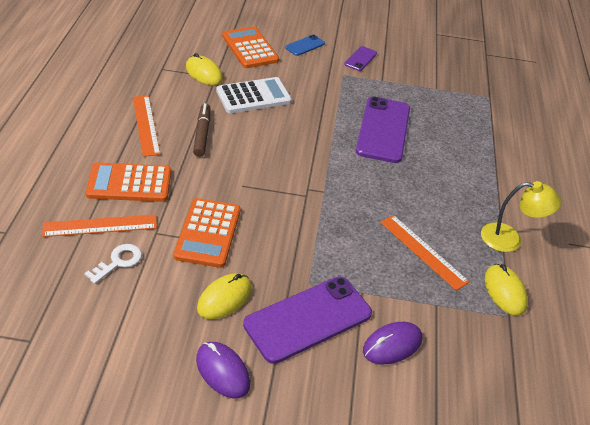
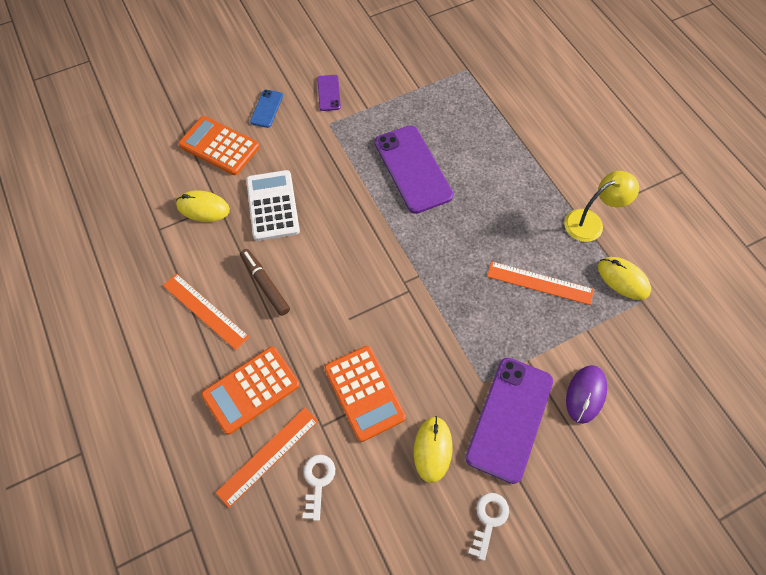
camera: 30 degrees left, 20 degrees up
purple mouse [196,342,250,398] -> white key [468,493,509,561]
white calculator [216,77,292,113] -> white calculator turned 45 degrees counterclockwise [246,170,300,241]

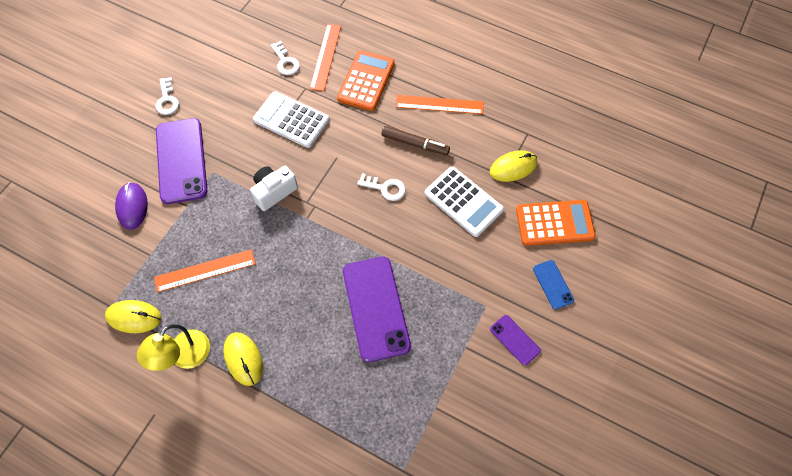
camera: 145 degrees right, 0 degrees up
orange calculator [324,346,406,442] -> white calculator [253,91,329,148]
purple phone [375,125,453,214] -> purple phone turned 45 degrees clockwise [343,257,411,362]
yellow mouse [414,416,452,483] -> yellow mouse moved to [223,332,263,386]
none -> white camera [250,166,298,211]
none -> white key [357,173,406,201]

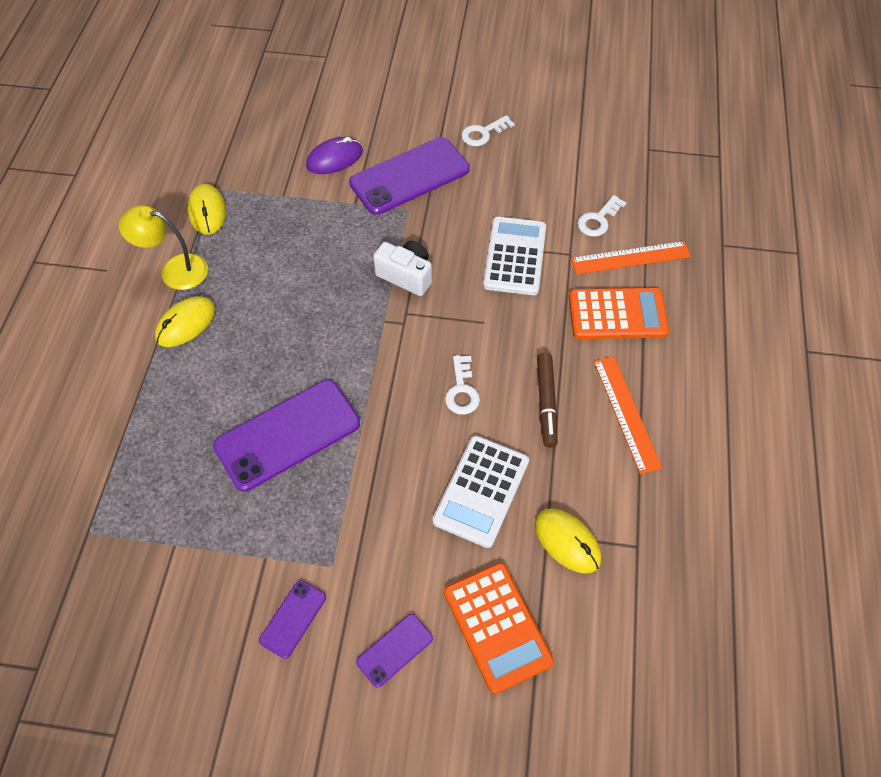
camera: 70 degrees right, 5 degrees down
orange ruler [154,249,255,292] -> none
blue phone [533,260,574,310] -> purple phone [356,614,433,688]

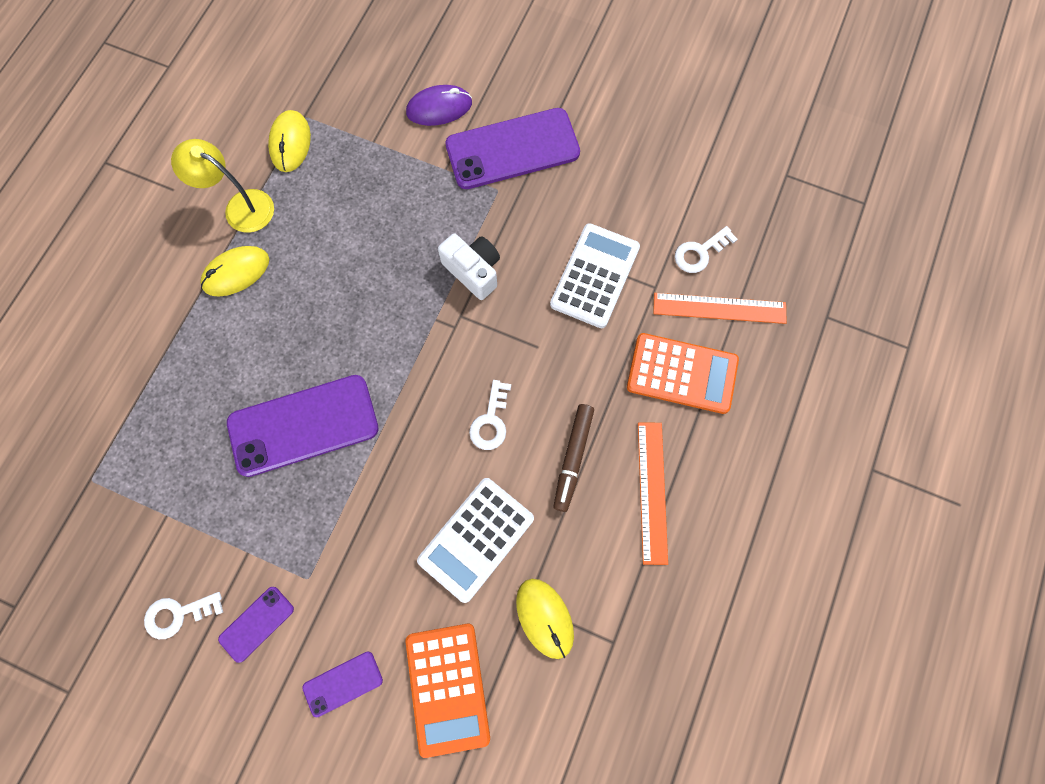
camera: 15 degrees right, 15 degrees up
white key [461,115,515,146] -> white key moved to [144,592,223,639]

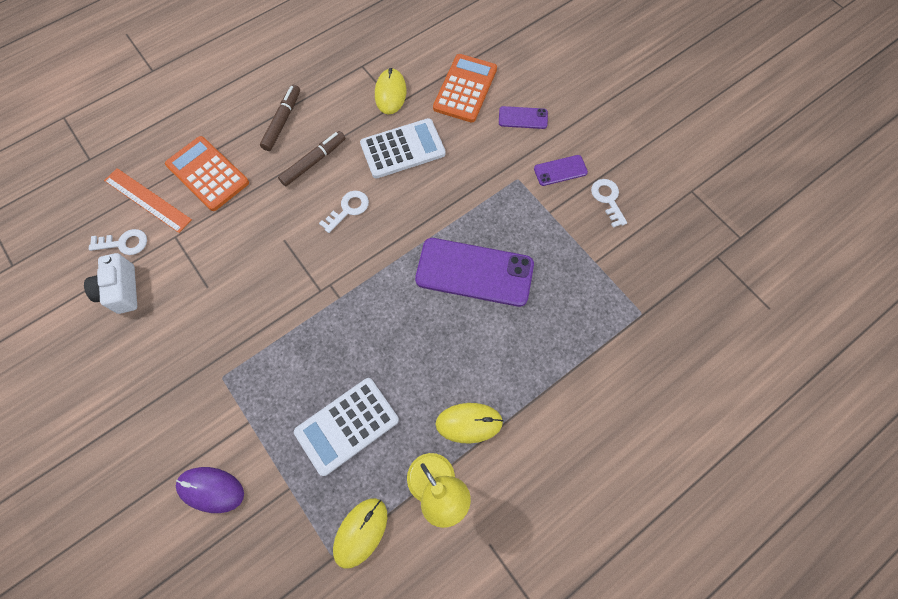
camera: 150 degrees left, 5 degrees down
white key [144,592,223,639] -> white key turned 120 degrees counterclockwise [591,179,627,228]
white camera [438,234,500,300] -> white camera moved to [84,253,137,314]
purple phone [445,108,580,189] -> none
white calculator [550,223,640,328] -> white calculator moved to [294,378,399,476]
orange ruler [638,423,668,565] -> brown marker [260,85,300,151]

